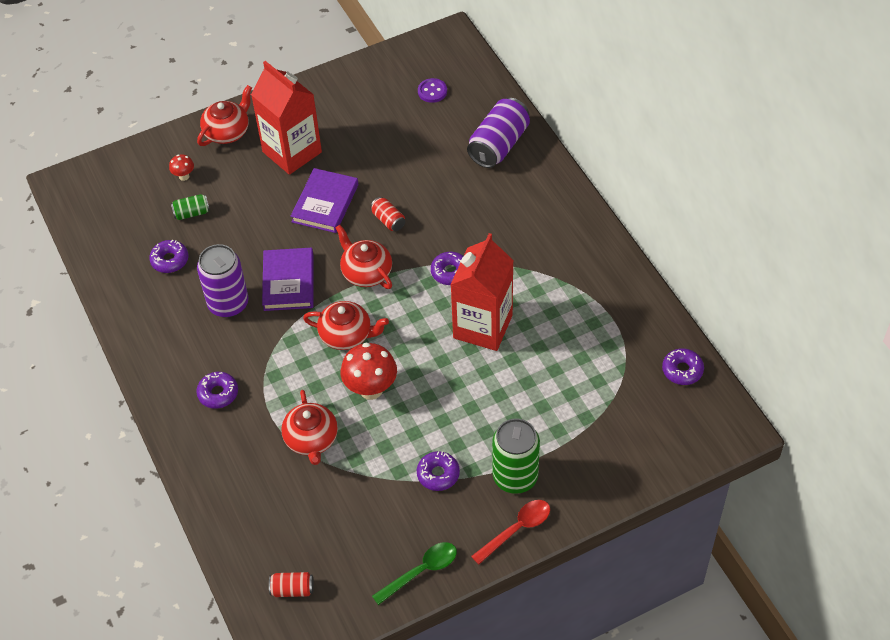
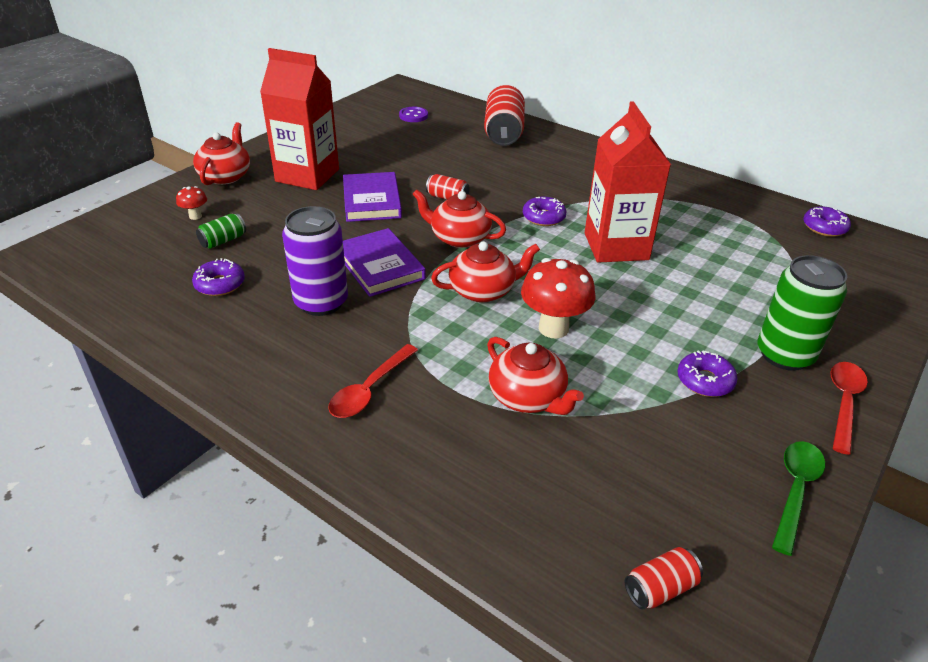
camera: 30 degrees left, 15 degrees down
purple donut [196,372,238,409] -> red spoon [328,344,418,418]
purple can [467,98,530,168] -> red can [484,85,525,146]

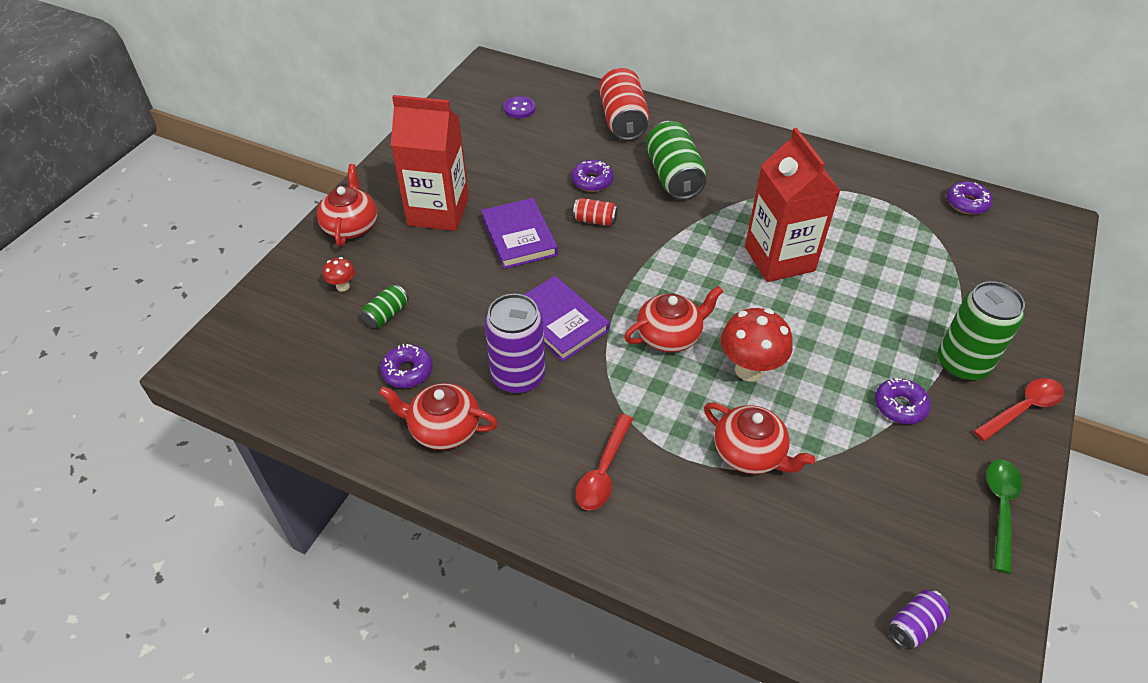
camera: 10 degrees left, 10 degrees up
red teapot [413,189,506,248] -> red teapot moved to [379,383,498,450]
purple donut [523,197,567,226] -> purple donut moved to [572,160,613,192]
red can [625,547,703,609] -> purple can [888,590,950,650]
red spoon [830,362,868,455] -> red spoon turned 45 degrees clockwise [973,378,1064,441]
none -> green can [646,121,706,200]

